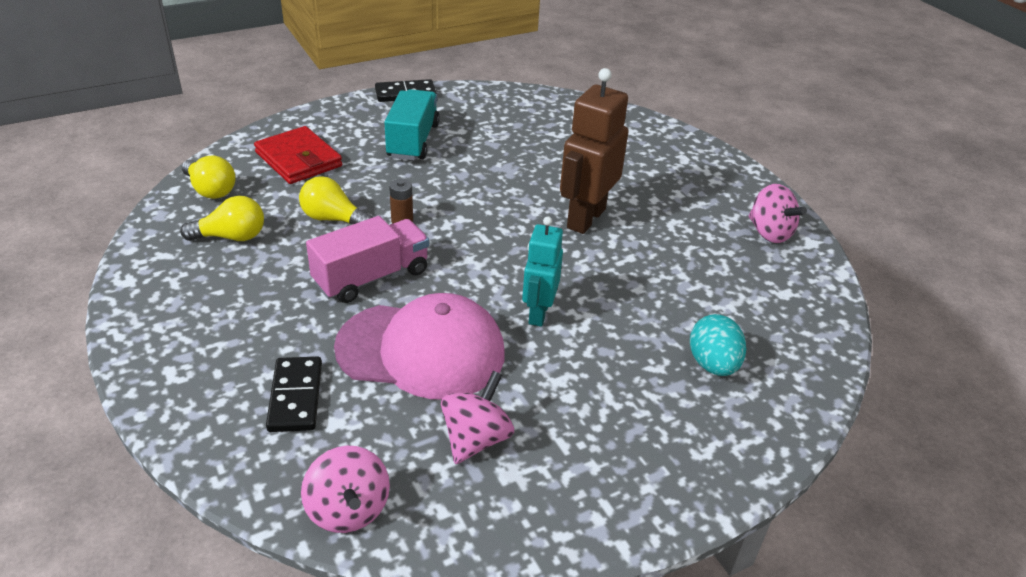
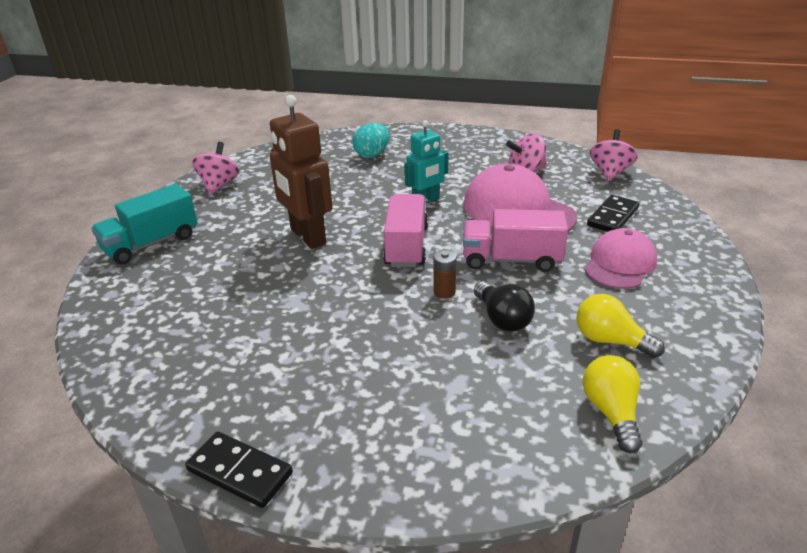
camera: 135 degrees left, 5 degrees down
red wallet [254,126,342,184] -> none
yellow light bulb [299,176,373,224] -> black light bulb [474,281,535,332]
turquoise truck [384,89,440,161] -> turquoise truck moved to [91,184,198,264]
brown robot [560,68,628,234] -> brown robot turned 75 degrees clockwise [270,95,333,249]
none -> pink truck [383,194,428,267]
none -> pink cap [584,228,657,289]

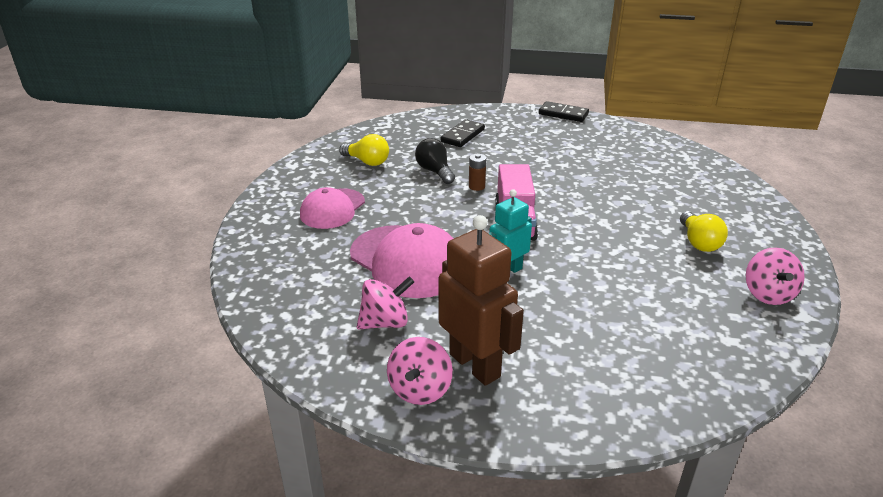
camera: 175 degrees right, 0 degrees up
turquoise truck [91,184,198,264] -> none
brown robot [270,95,333,249] -> brown robot moved to [438,215,524,386]
turquoise egg [352,123,389,158] -> none
pink truck [463,209,568,272] -> none
yellow light bulb [582,355,643,453] -> yellow light bulb moved to [680,212,728,252]
black domino [587,195,639,232] -> black domino moved to [441,119,485,147]
pink spinning top [590,129,638,181] -> pink spinning top moved to [387,337,453,405]

